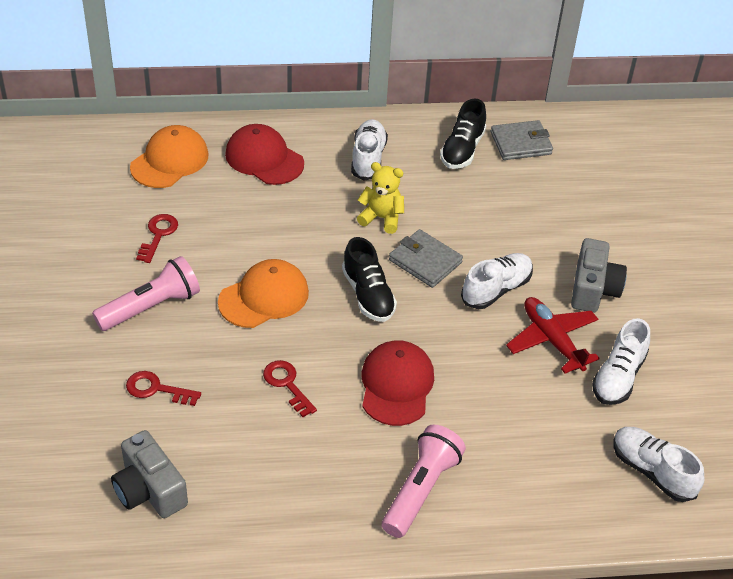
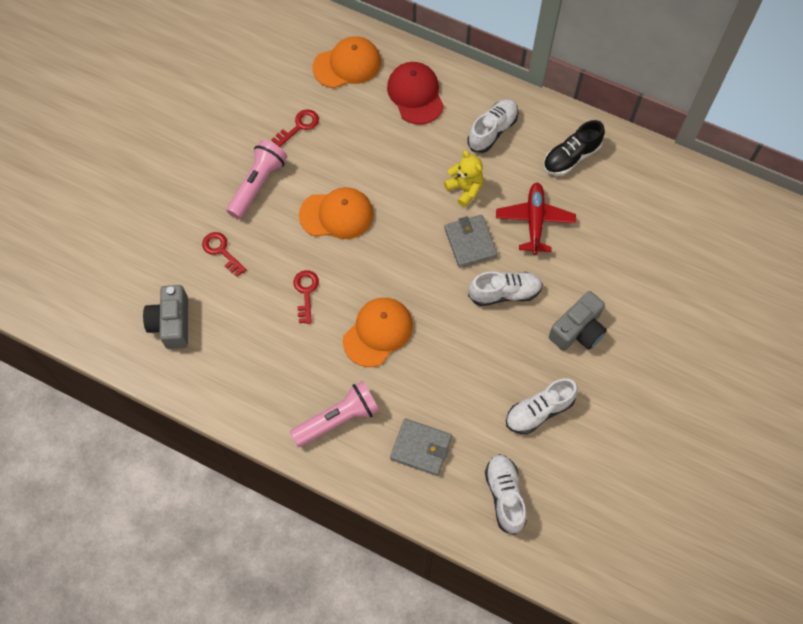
camera: 35 degrees right, 20 degrees up
pink flashlight [92,256,200,331] -> pink flashlight turned 60 degrees counterclockwise [226,140,287,219]
black shoe [342,237,397,322] -> none
red cap [362,340,434,426] -> orange cap [343,298,413,367]
grey wallet [491,120,553,160] -> grey wallet moved to [390,418,452,476]
red plane [506,297,600,373] -> red plane moved to [496,183,576,255]

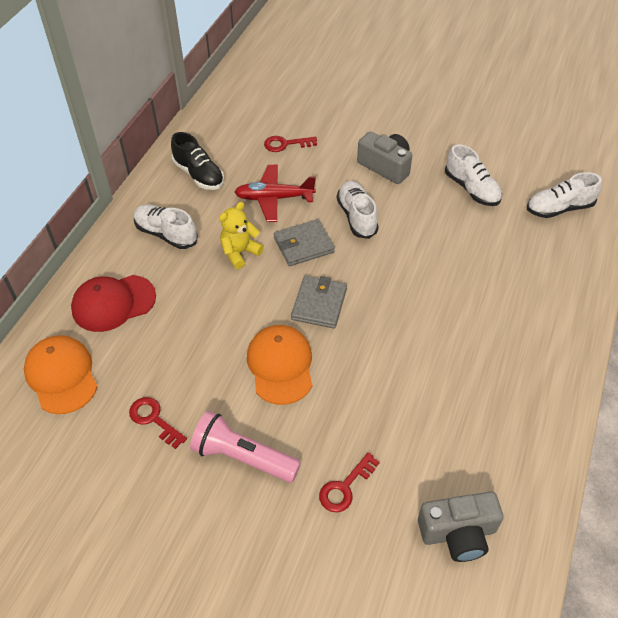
camera: 95 degrees left, 15 degrees down
pink flashlight [290,381,379,447] -> none
red key [293,270,319,324] -> red key moved to [264,136,317,152]
orange cap [343,298,413,367] -> none
grey wallet [390,418,452,476] -> grey wallet moved to [291,276,347,329]

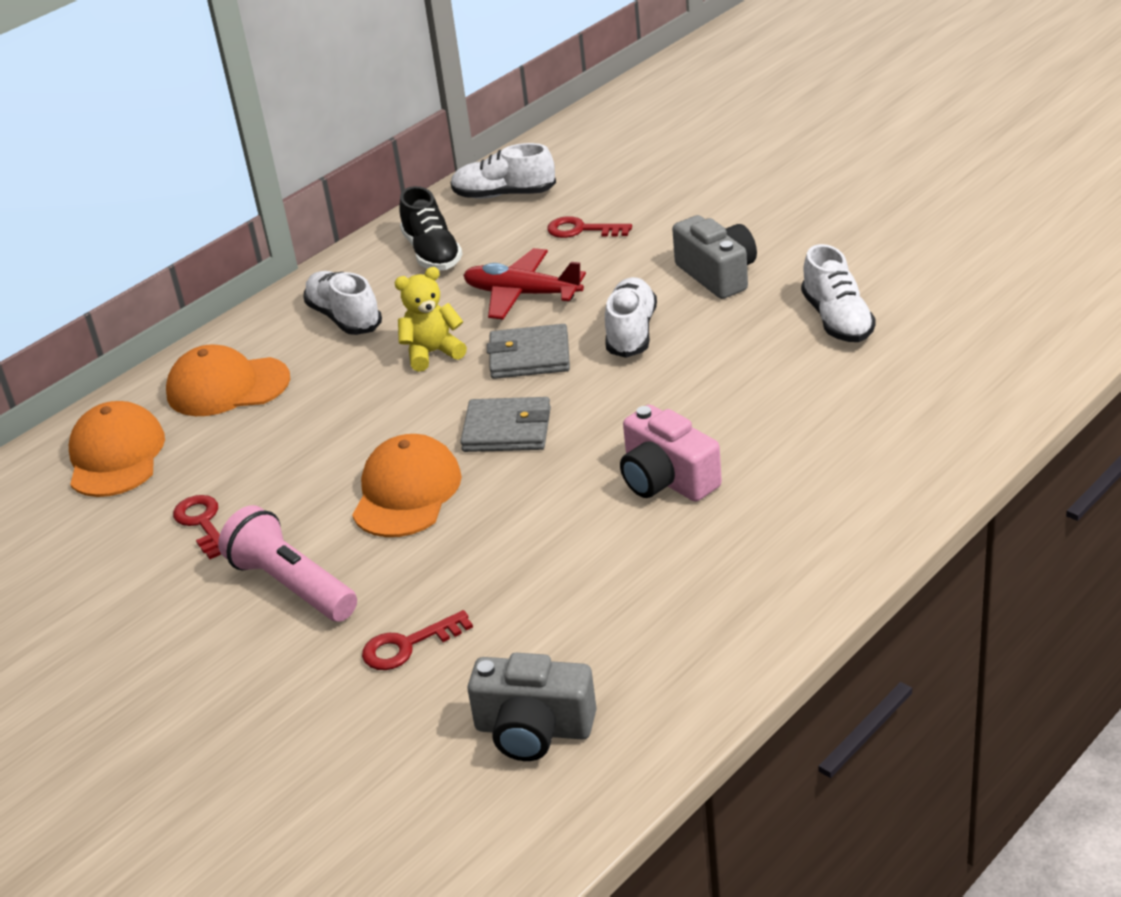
camera: 25 degrees right, 15 degrees down
red cap [71,275,156,332] -> orange cap [166,345,290,416]
grey wallet [291,276,347,329] -> grey wallet turned 60 degrees clockwise [460,397,551,452]
white shoe [527,172,602,218] -> white shoe moved to [451,143,556,199]
none -> pink camera [620,405,722,502]

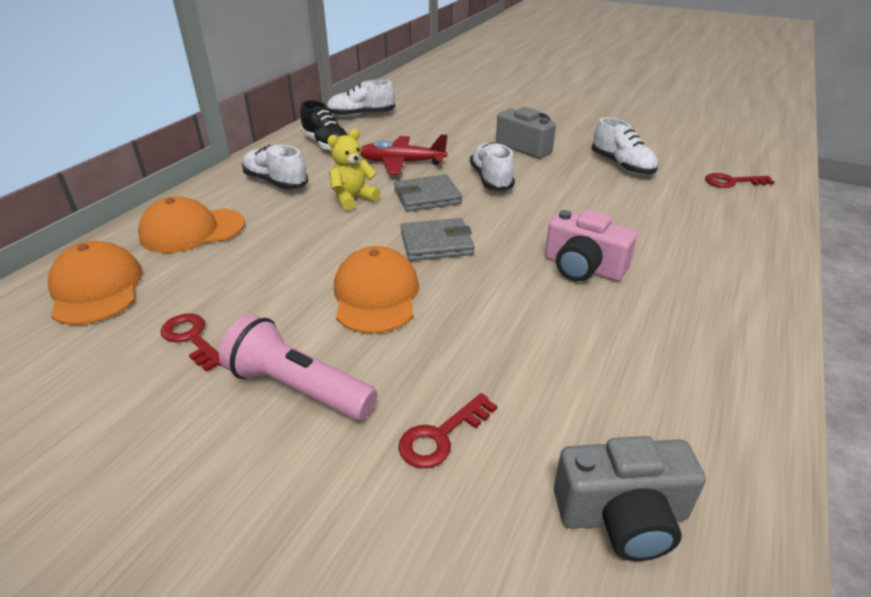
camera: 20 degrees left, 0 degrees up
red key [547,216,632,238] -> red key moved to [705,173,774,188]

